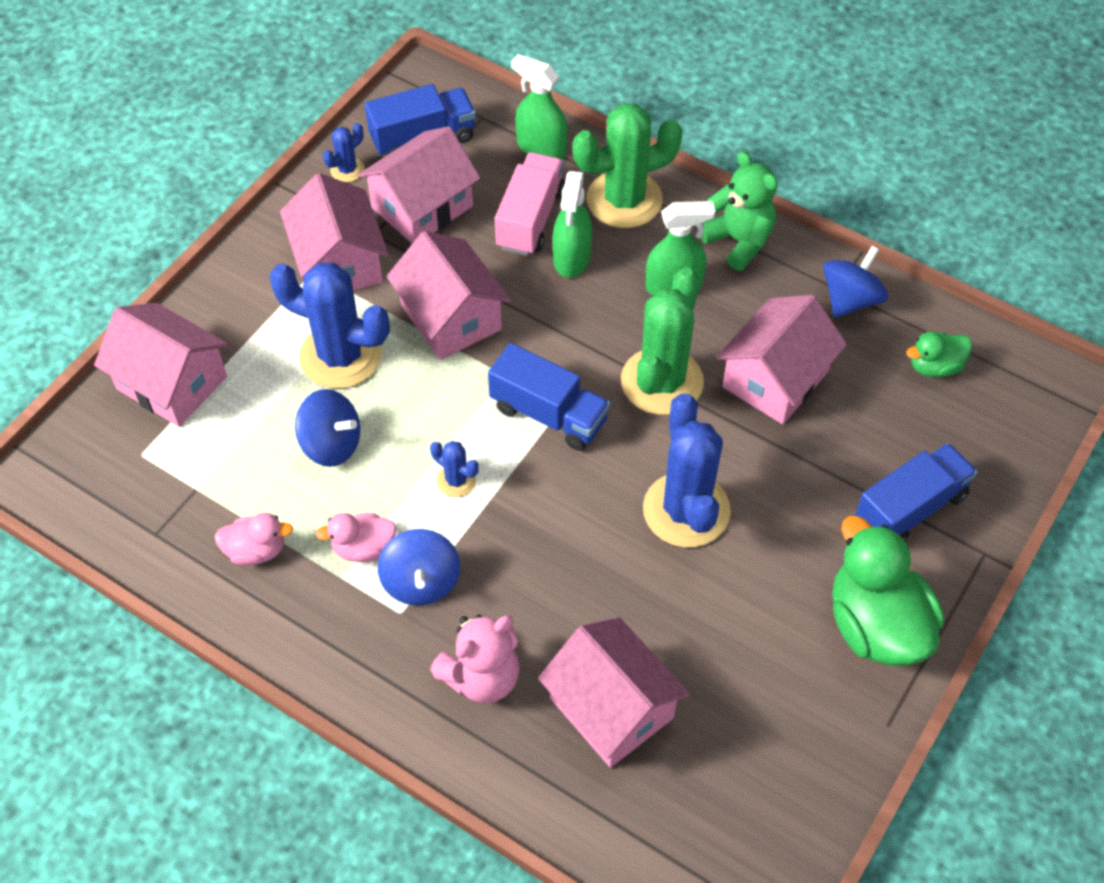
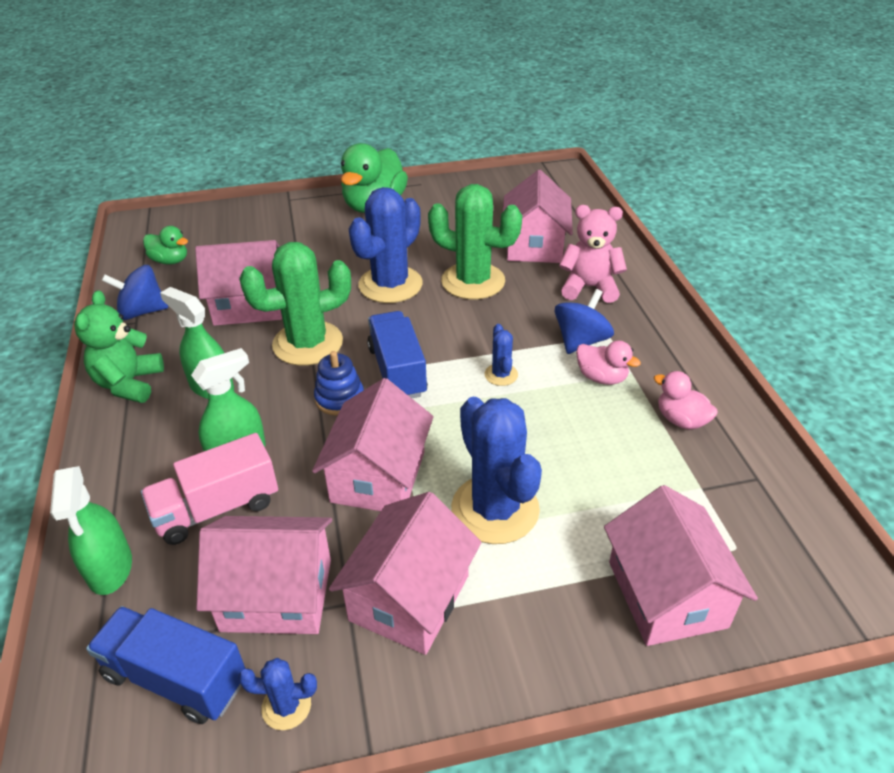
camera: 135 degrees left, 15 degrees down
blue spinning top [295,389,360,467] -> none
green cactus [573,103,683,228] -> green cactus moved to [428,184,522,299]
blue truck [855,443,978,541] -> none
none -> blue stacking toy [314,351,364,416]

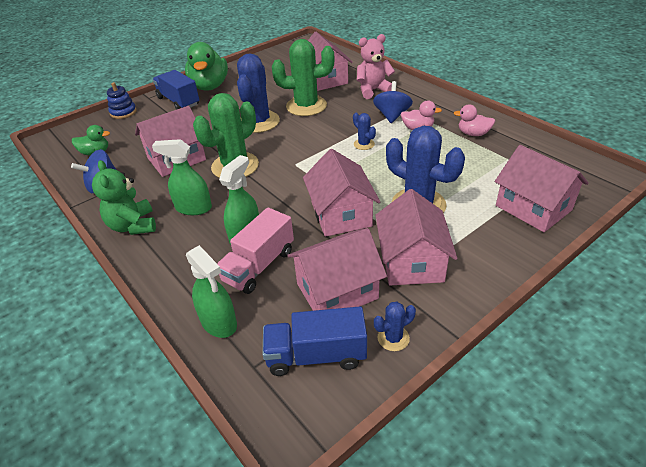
camera: 25 degrees left, 0 degrees up
blue stacking toy [314,351,364,416] -> blue stacking toy moved to [107,82,137,119]
blue truck [367,311,428,398] -> blue truck moved to [152,70,199,110]

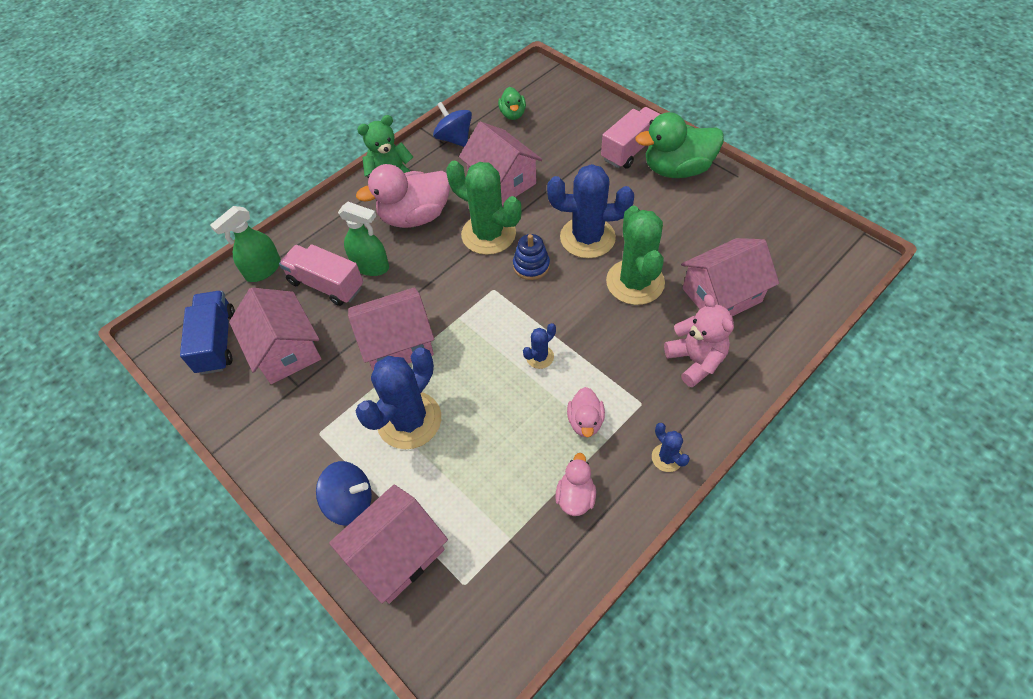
camera: 85 degrees right, 15 degrees up
blue stacking toy [107,82,137,119] -> blue stacking toy moved to [513,234,550,280]
blue truck [152,70,199,110] -> pink truck [601,107,660,169]
green spray bottle [152,139,212,215] -> pink duck [356,164,450,228]
blue spinning top [373,81,413,123] -> blue spinning top moved to [316,461,372,526]
blue cactus [374,302,416,351] -> blue cactus moved to [652,423,690,472]
pink house [375,189,458,285] -> none

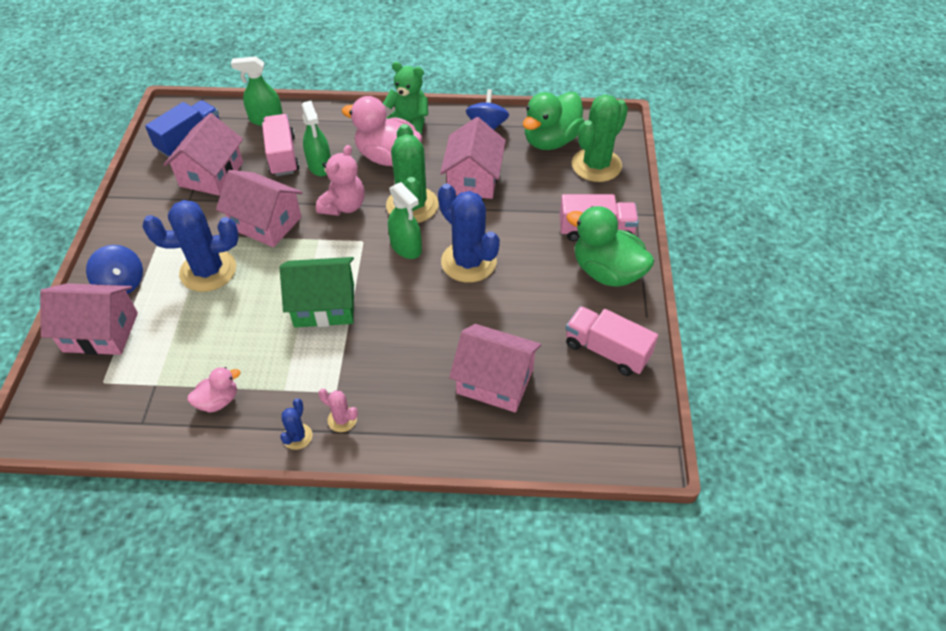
camera: 45 degrees right, 5 degrees down
green duck [498,87,526,120] -> green duck [523,92,584,150], size x1.94
blue stacking toy [513,234,550,280] -> green spray bottle [388,182,422,259]
blue cactus [523,323,556,369] -> green house [280,257,354,328]
pink duck [567,387,605,437] -> none
green cactus [606,206,665,305] -> green cactus moved to [572,94,628,182]
pink teddy bear [664,294,734,387] -> pink teddy bear moved to [316,145,365,216]
none -> pink cactus [318,389,358,432]
none -> pink truck [566,306,658,376]

